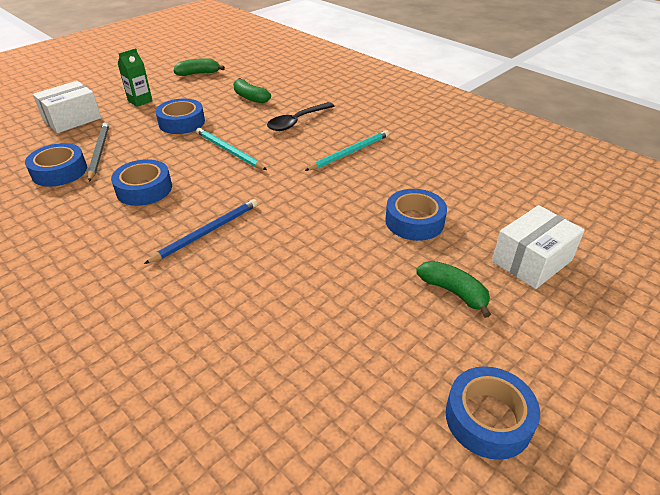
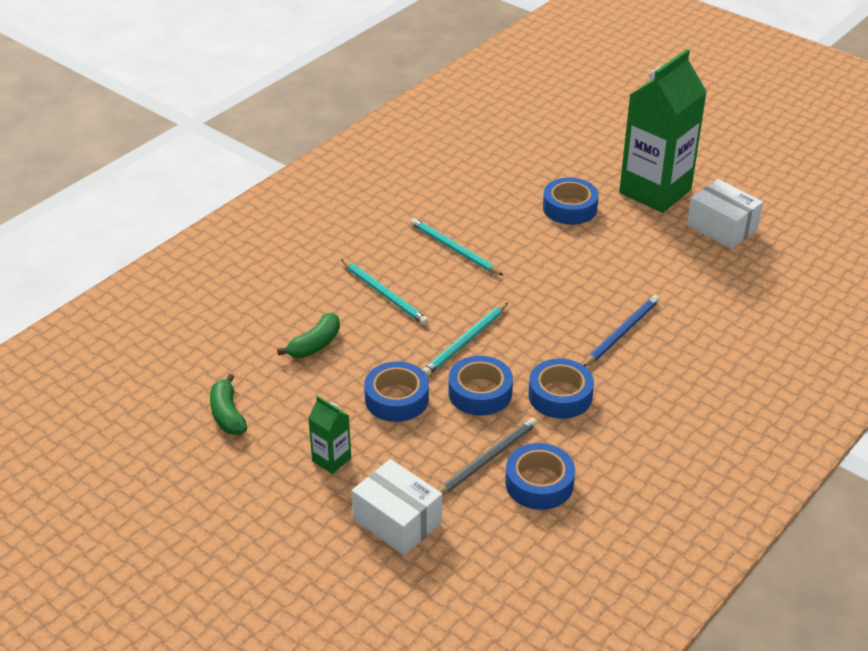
camera: 95 degrees left, 0 degrees up
grey pencil [87,122,109,182] -> grey pencil turned 150 degrees clockwise [438,418,537,495]
blue pencil [144,199,258,264] -> blue pencil turned 90 degrees clockwise [583,295,660,367]
black spoon [267,102,334,131] -> turquoise pencil [342,260,429,325]
green banana [416,261,491,318] -> green carton [619,49,707,213]
blue tape [446,366,540,460] -> blue tape moved to [449,356,513,416]
white box [492,205,585,289] -> white box moved to [687,179,763,249]

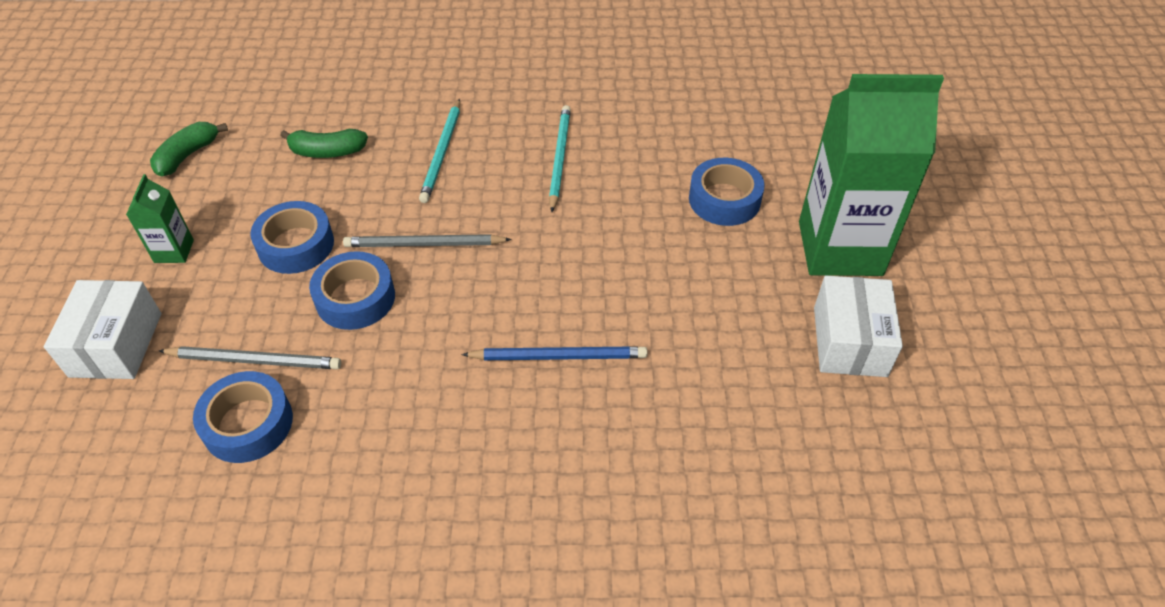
camera: 50 degrees right, 10 degrees up
turquoise pencil [423,303,508,376] -> grey pencil [343,234,512,247]
blue tape [528,359,594,419] -> none

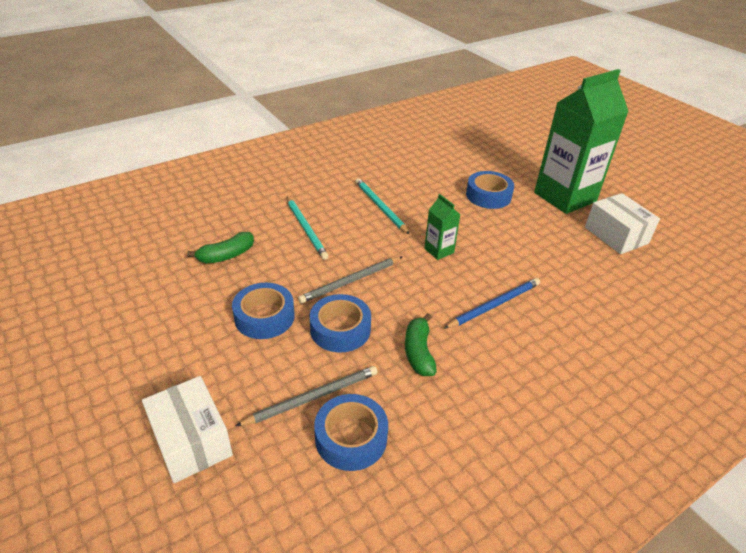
camera: 35 degrees left, 10 degrees down
green carton [126,174,194,263] -> green carton moved to [424,194,460,260]
green banana [150,122,228,176] -> green banana moved to [405,313,436,376]

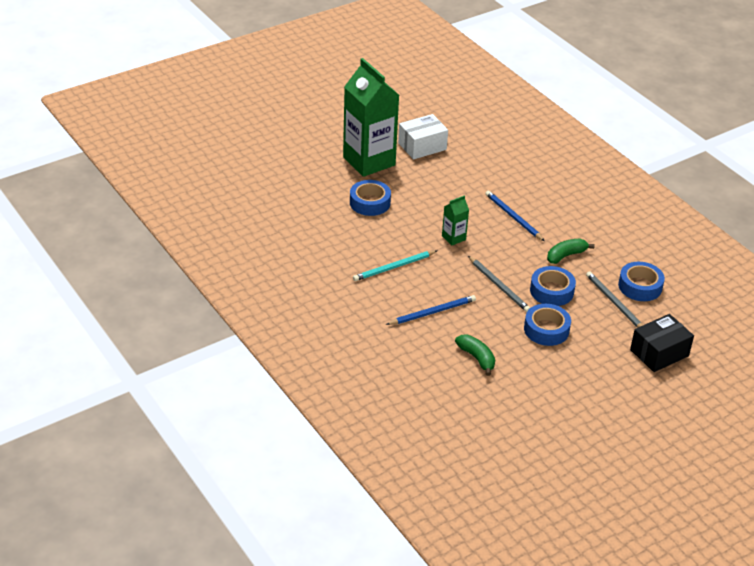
camera: 90 degrees left, 0 degrees up
white box [142,376,233,483] -> black box [630,314,694,372]
turquoise pencil [287,196,328,260] -> blue pencil [386,295,476,325]
green banana [405,313,436,376] -> green banana turned 150 degrees clockwise [547,239,595,264]

